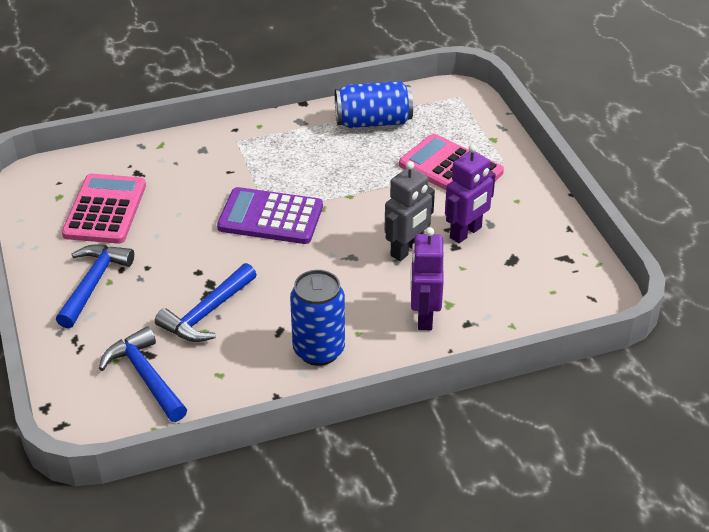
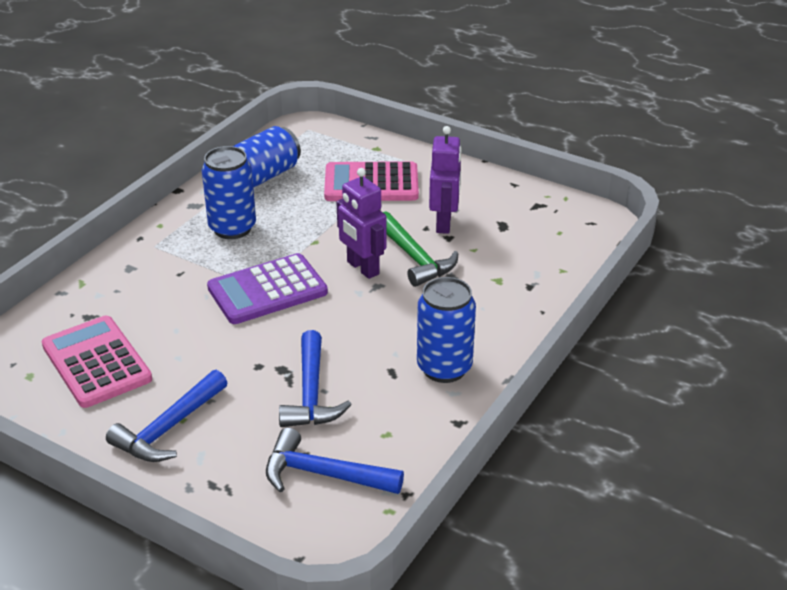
camera: 40 degrees left, 5 degrees down
blue hammer [56,245,134,329] -> blue hammer turned 120 degrees counterclockwise [106,370,227,462]
grey robot [384,161,435,261] -> green hammer [383,211,458,287]
purple robot [410,227,444,330] -> purple robot moved to [336,168,387,279]
none -> blue can [202,146,256,239]

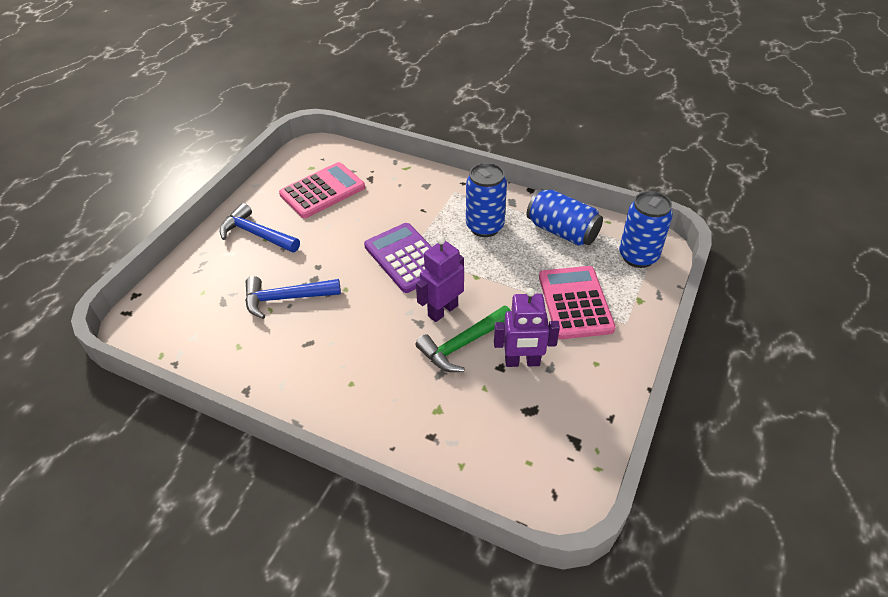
camera: 85 degrees right, 10 degrees up
blue hammer [266,428,404,494] -> none
blue can [417,277,476,383] -> blue can moved to [619,191,673,268]

